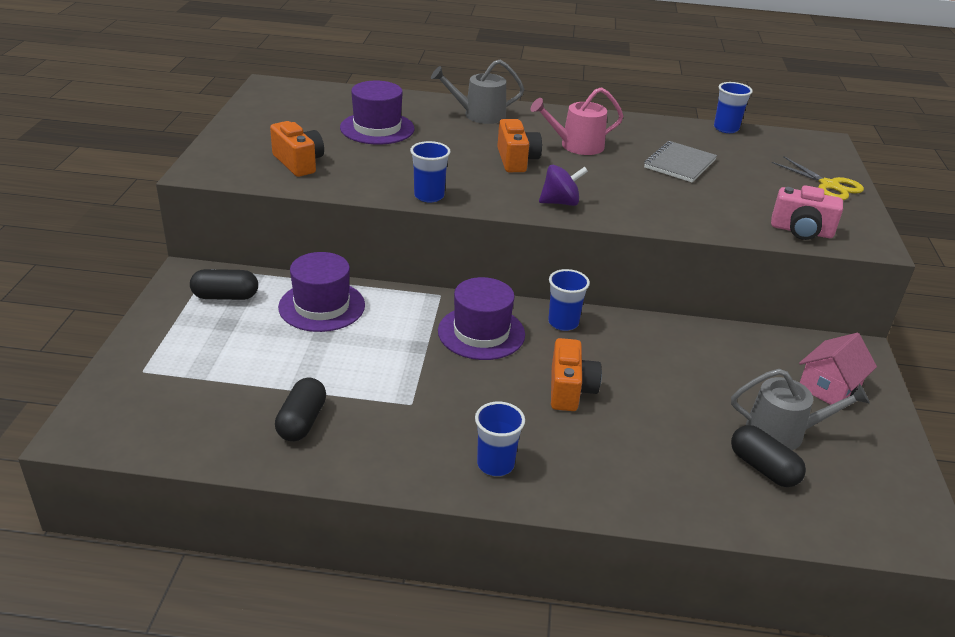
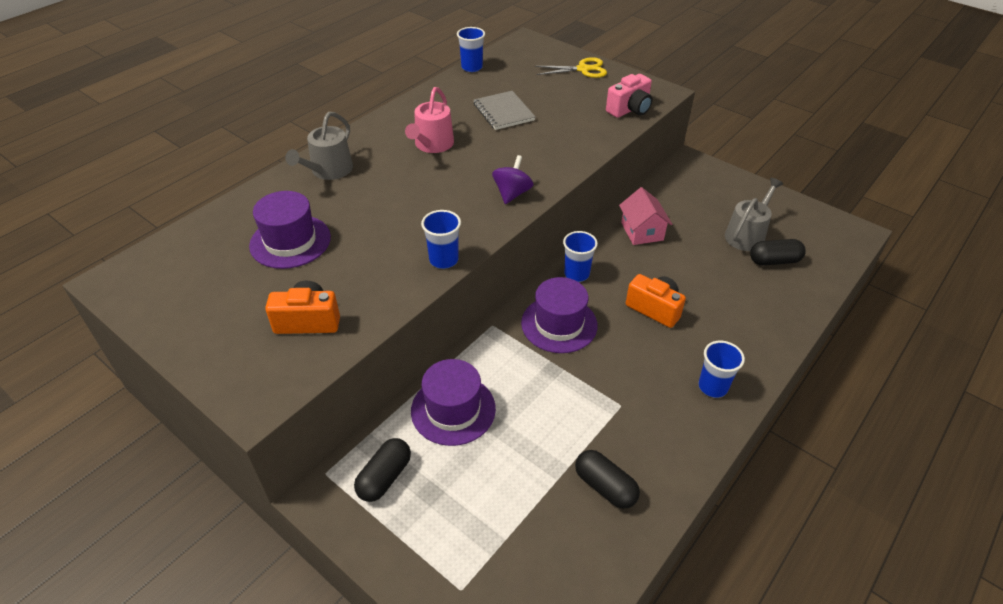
camera: 55 degrees left, 10 degrees up
orange camera [497,119,542,172] -> none
pink house [799,333,877,405] -> pink house moved to [619,187,673,245]

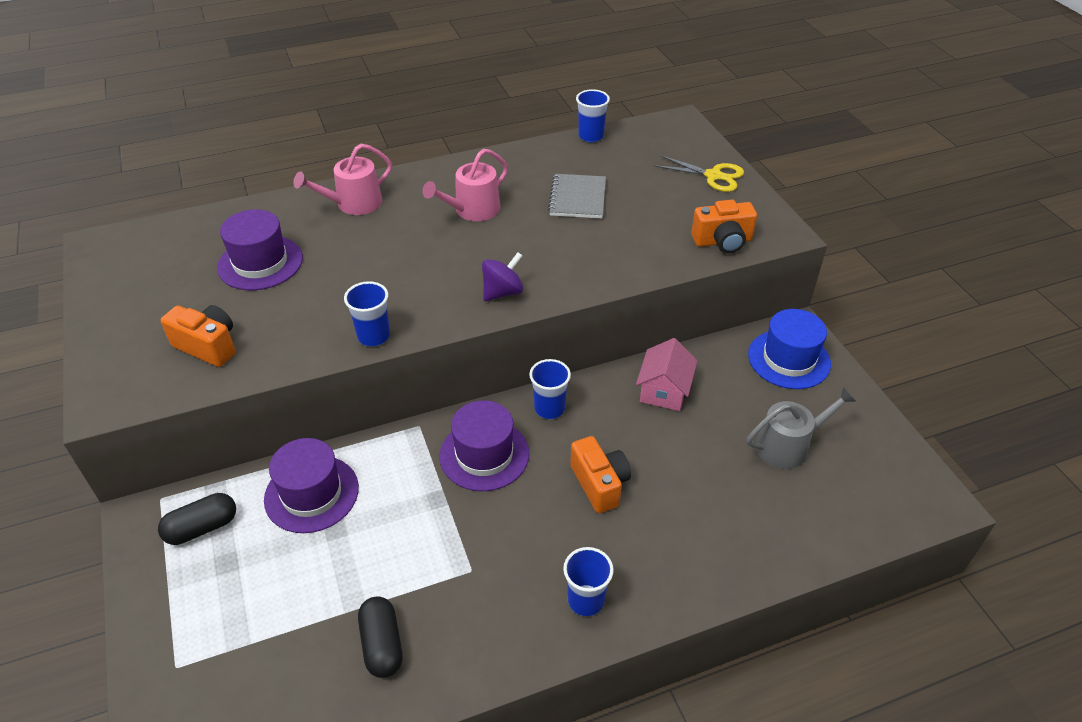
camera: 30 degrees right, 0 degrees up
grey watering can [285,112,353,180] -> pink watering can [293,144,392,215]
pink camera [606,74,653,118] -> orange camera [691,200,757,253]
black capsule [750,239,806,265] -> none
none -> blue hat [748,309,831,389]

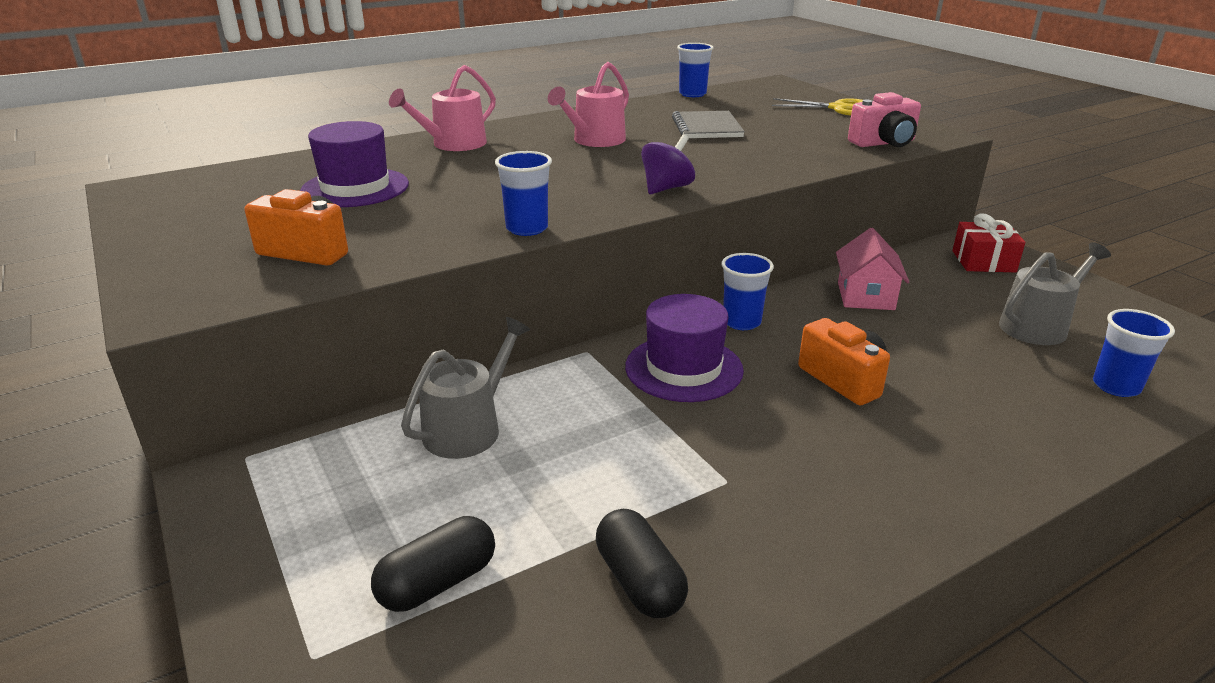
camera: 10 degrees left, 15 degrees down
black capsule [158,493,236,545] -> black capsule moved to [371,516,495,612]
purple hat [264,438,359,533] -> grey watering can [401,317,530,459]
blue cup [563,547,614,616] -> blue cup moved to [1093,309,1175,397]
orange camera [691,200,757,253] -> pink camera [848,92,921,147]
blue hat [748,309,831,389] -> red gift [952,213,1025,272]

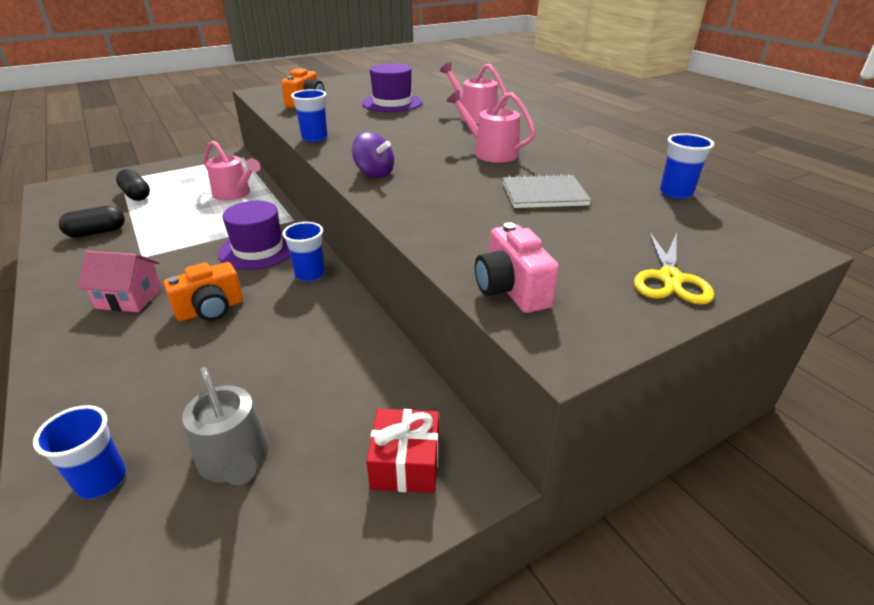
camera: 90 degrees right, 5 degrees up
grey watering can [401,317,530,459] -> pink watering can [204,140,261,201]
pink house [836,228,909,310] -> pink house moved to [77,251,162,312]

